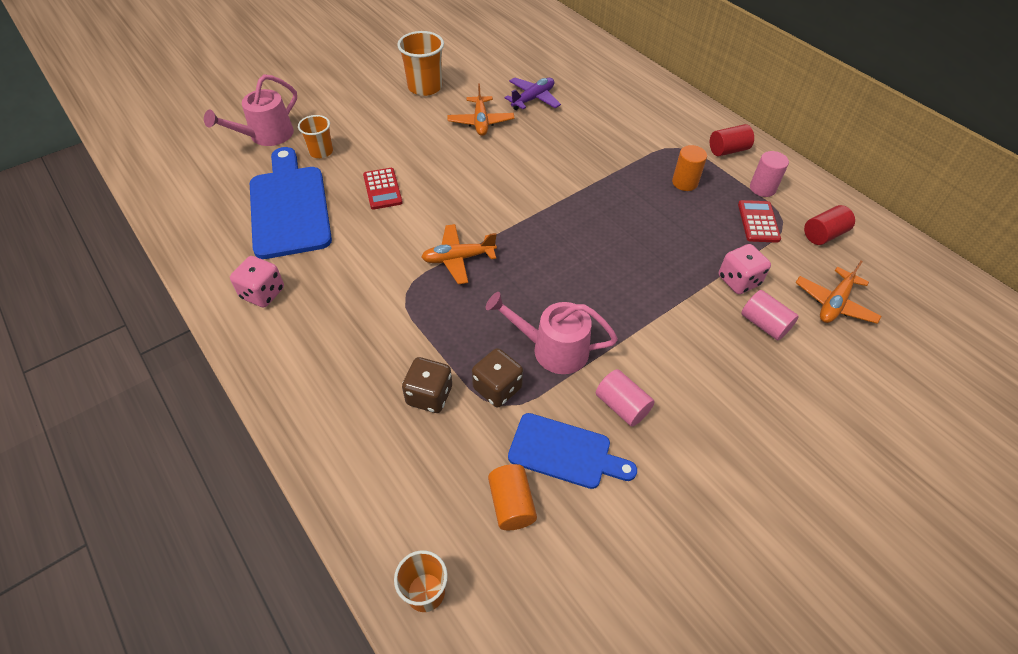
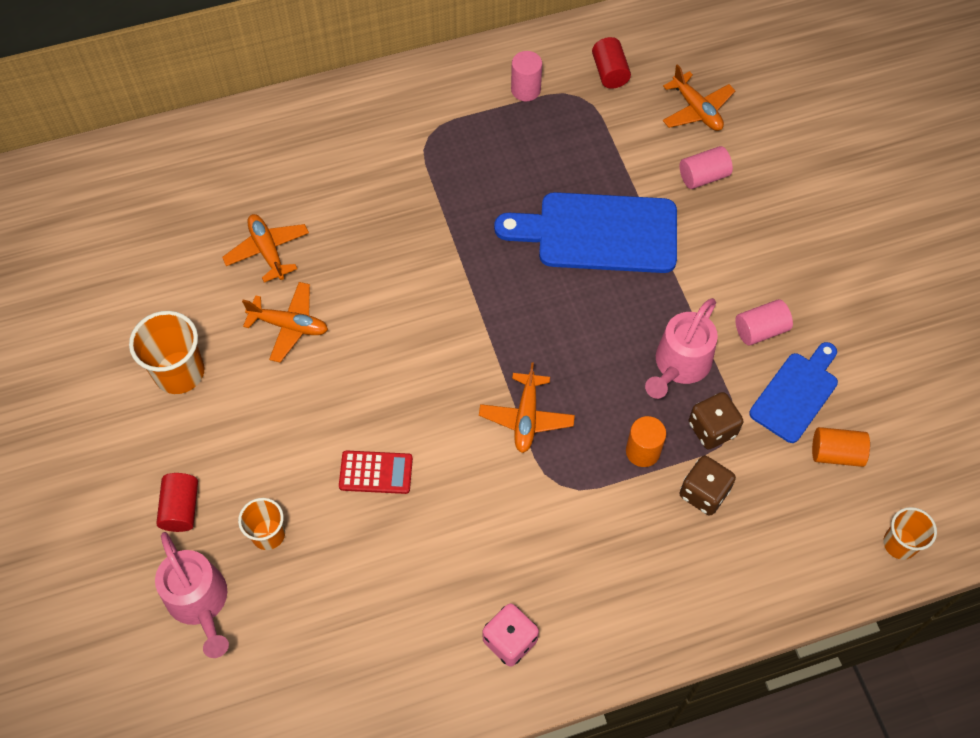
camera: 70 degrees left, 10 degrees up
blue cutting board [250,147,332,259] -> blue cutting board moved to [494,192,677,273]
purple plane [505,77,561,110] -> orange plane [222,214,309,283]
orange cylinder [672,145,707,191] -> orange cylinder moved to [626,416,666,467]
red cylinder [710,124,754,156] -> red cylinder moved to [156,473,198,532]
pink dice [719,244,771,294] -> none
red calculator [738,200,781,243] -> none

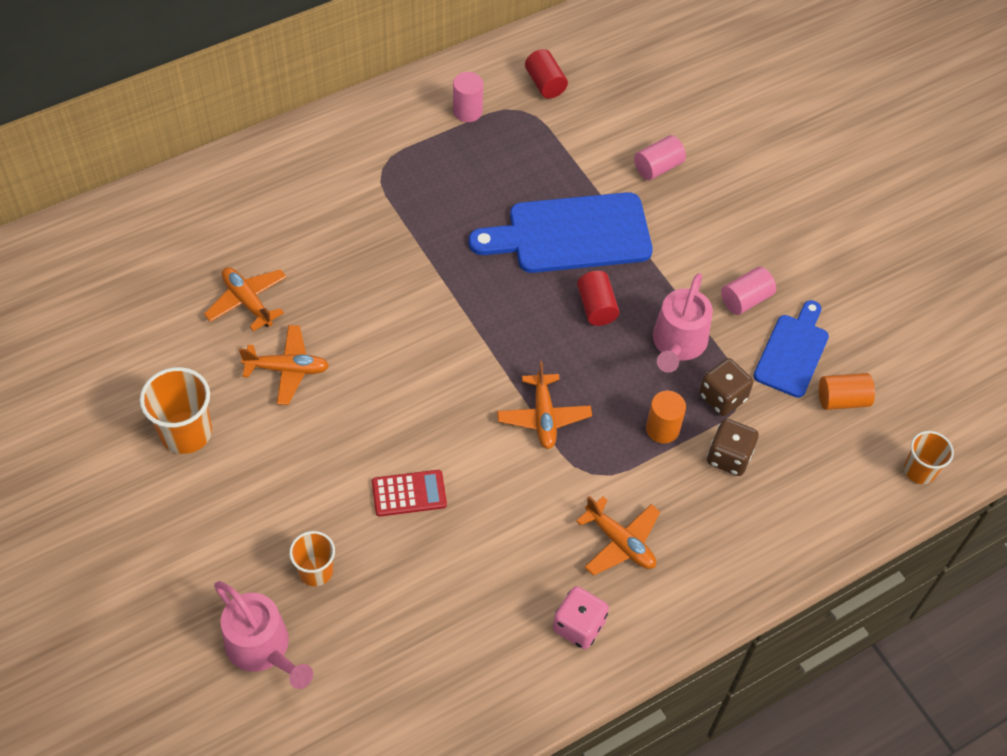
camera: 15 degrees left, 5 degrees down
red cylinder [156,473,198,532] -> red cylinder moved to [577,271,619,326]
orange plane [663,64,735,131] -> orange plane moved to [576,496,660,576]

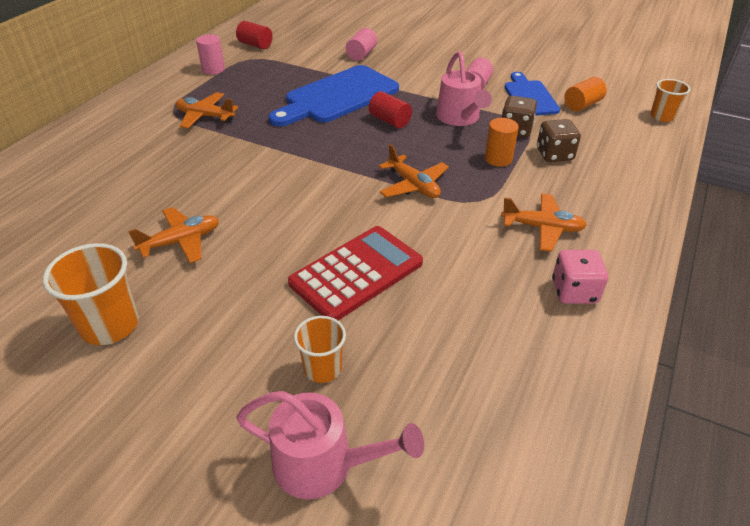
camera: 30 degrees left, 15 degrees down
orange plane [204,267,287,331] -> orange plane moved to [176,92,238,128]
red calculator [372,470,447,517] -> red calculator [288,226,423,321], size x1.75

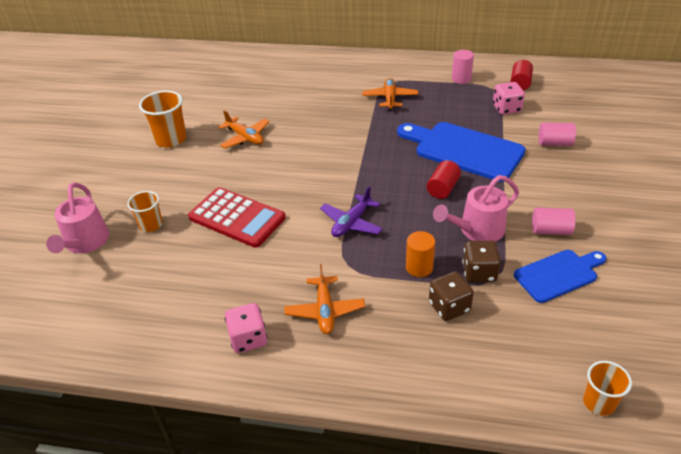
camera: 75 degrees right, 0 degrees up
orange plane [379,144,449,198] -> purple plane [320,186,383,237]
orange cylinder [564,77,607,111] -> none
none -> pink dice [493,82,525,115]

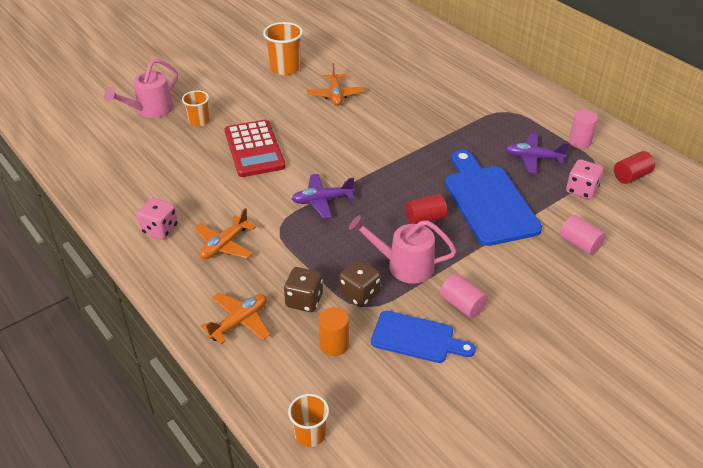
camera: 40 degrees right, 0 degrees up
orange plane [362,78,418,111] -> orange plane moved to [201,293,270,344]
orange cylinder [406,231,435,277] -> orange cylinder moved to [318,307,349,356]
none -> purple plane [506,134,569,173]

